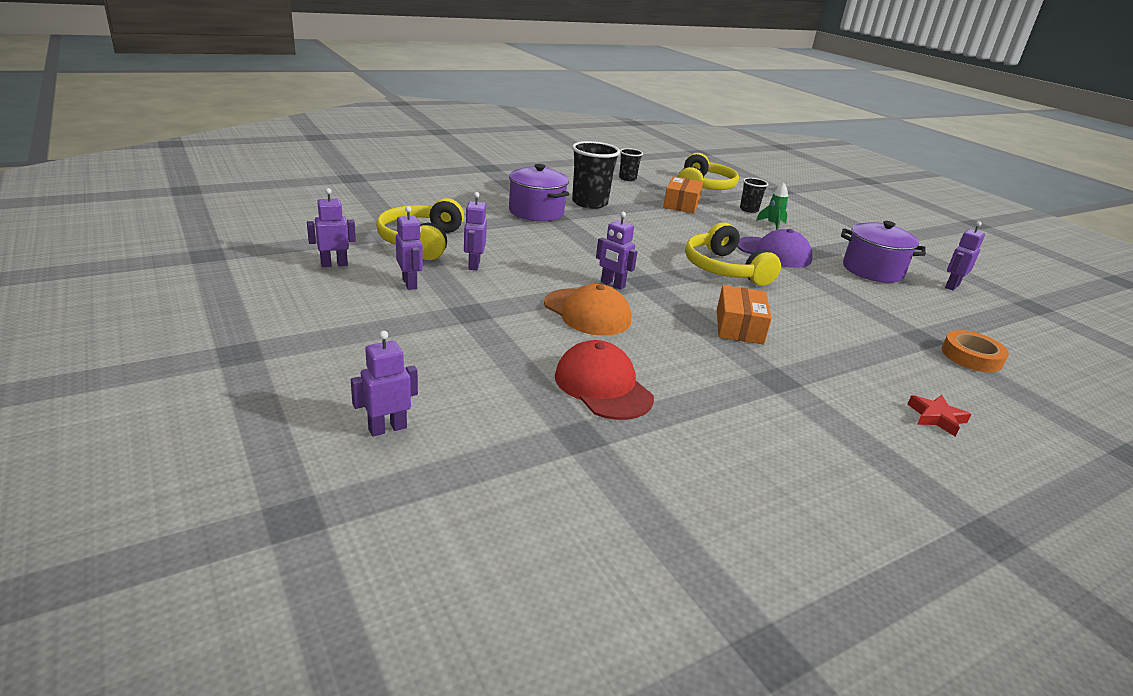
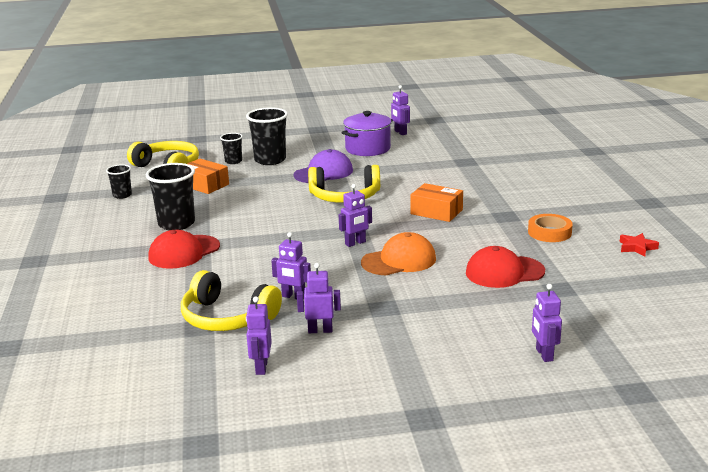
camera: 65 degrees left, 5 degrees down
purple pot [509,164,569,221] -> red cap [148,230,220,269]
green rocket [756,183,788,230] -> black cup [246,107,288,165]
red star [908,395,971,437] -> red star moved to [620,233,659,257]
orange tape [942,330,1009,372] -> orange tape moved to [528,214,573,242]

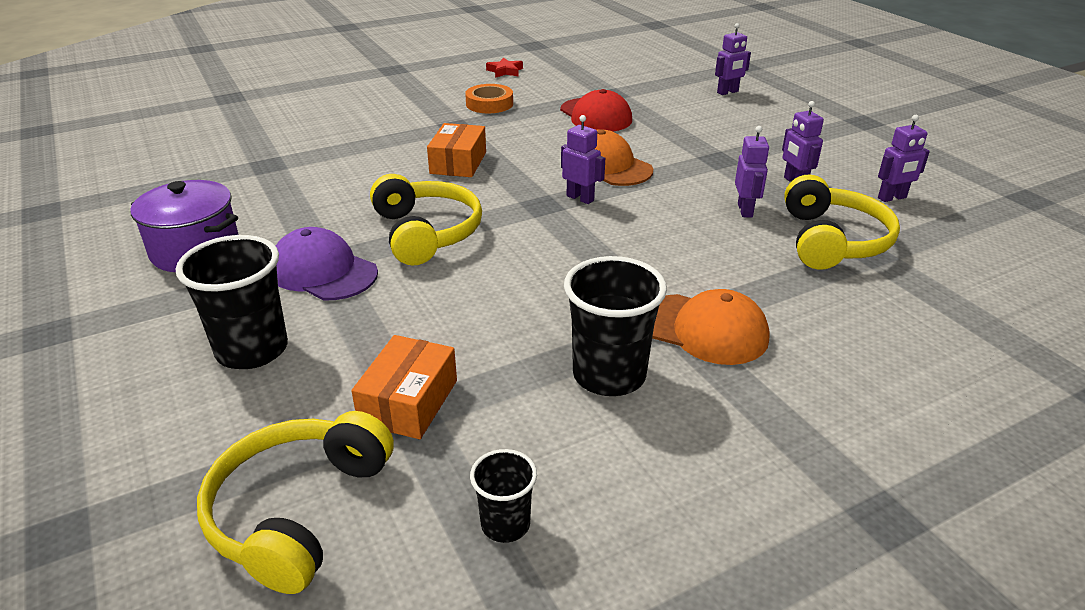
camera: 110 degrees left, 10 degrees up
red cap [148,230,220,269] -> orange cap [652,289,770,365]
black cup [220,133,243,164] -> none
purple robot [391,85,410,135] -> none

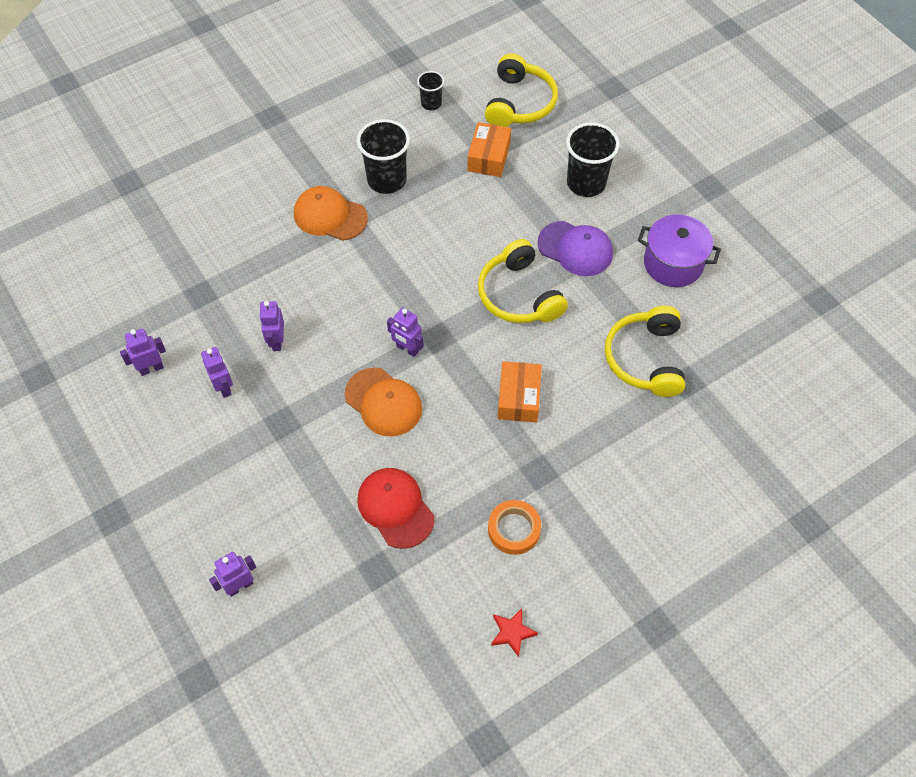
camera: 175 degrees right, 25 degrees up
yellow headphones [784,175,900,270] -> yellow headphones moved to [605,306,685,397]

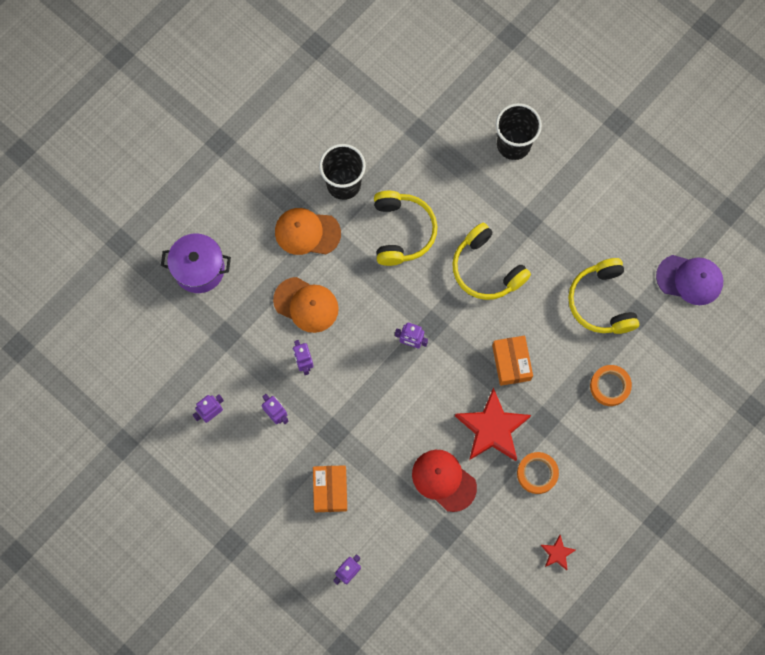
camera: 15 degrees left, 15 degrees up
orange cap [344,367,422,437] -> orange cap moved to [273,277,339,333]
black cup [417,71,444,110] -> none
orange box [468,122,511,177] -> orange box moved to [313,465,347,512]
yellow headphones [485,53,558,127] -> yellow headphones moved to [374,191,437,266]
purple cap [538,221,613,276] -> purple cap moved to [656,255,723,305]
purple pot [638,215,721,287] -> purple pot moved to [161,234,231,293]
none -> red star [455,387,531,461]
none -> orange tape [590,365,632,406]

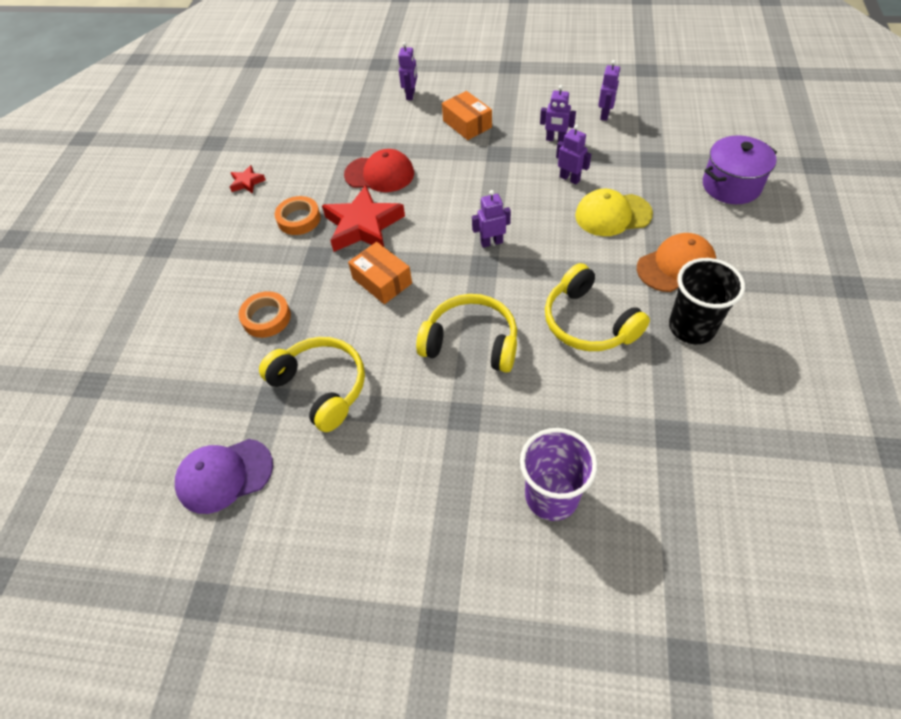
camera: 150 degrees right, 20 degrees down
orange cap [273,277,339,333] -> yellow cap [575,189,653,236]
black cup [496,103,542,160] -> purple cup [520,428,598,521]

